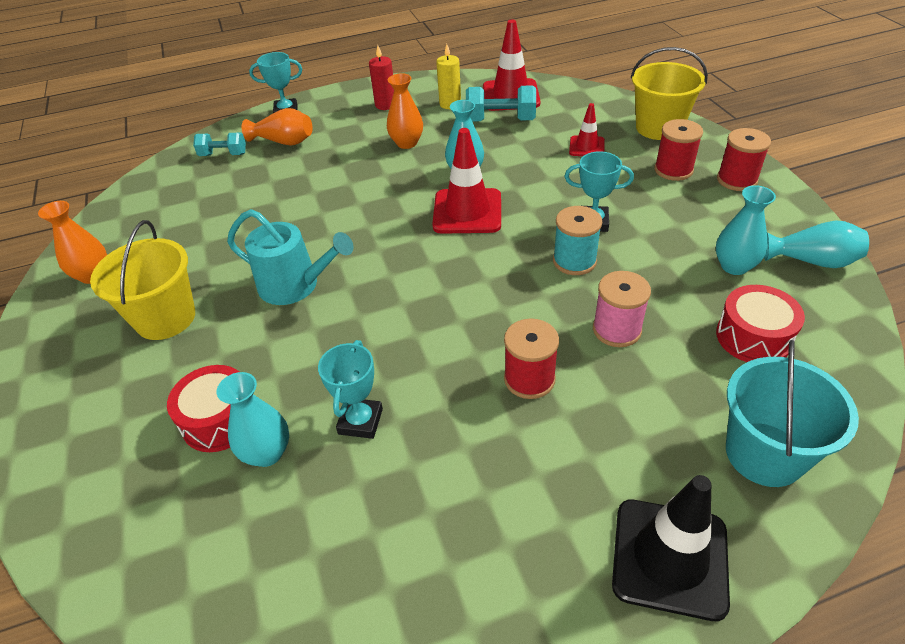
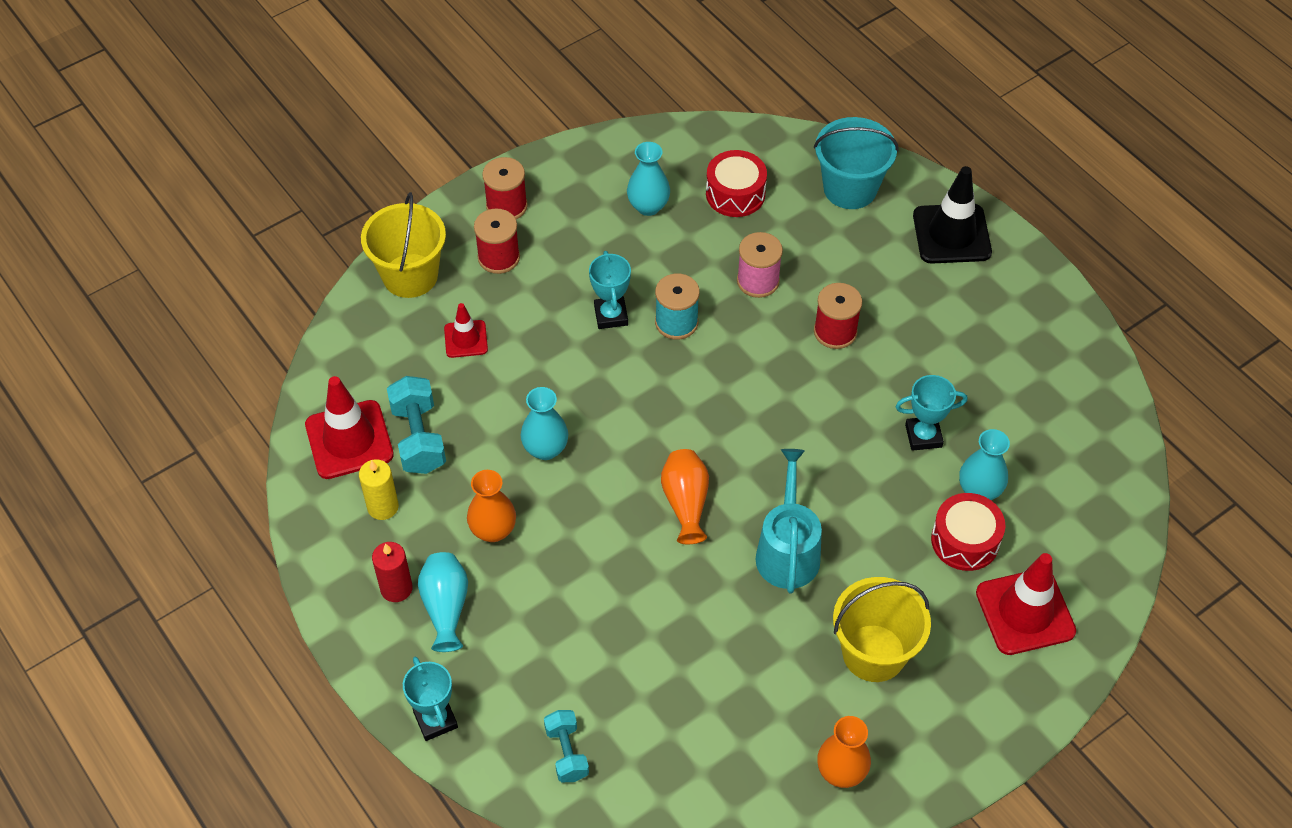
camera: 110 degrees left, 10 degrees up
orange vase [241,108,312,146] -> orange vase moved to [661,449,709,544]
red traffic cone [432,128,501,234] -> red traffic cone moved to [976,553,1076,655]
turquoise vase [764,221,869,268] -> turquoise vase moved to [418,552,468,652]

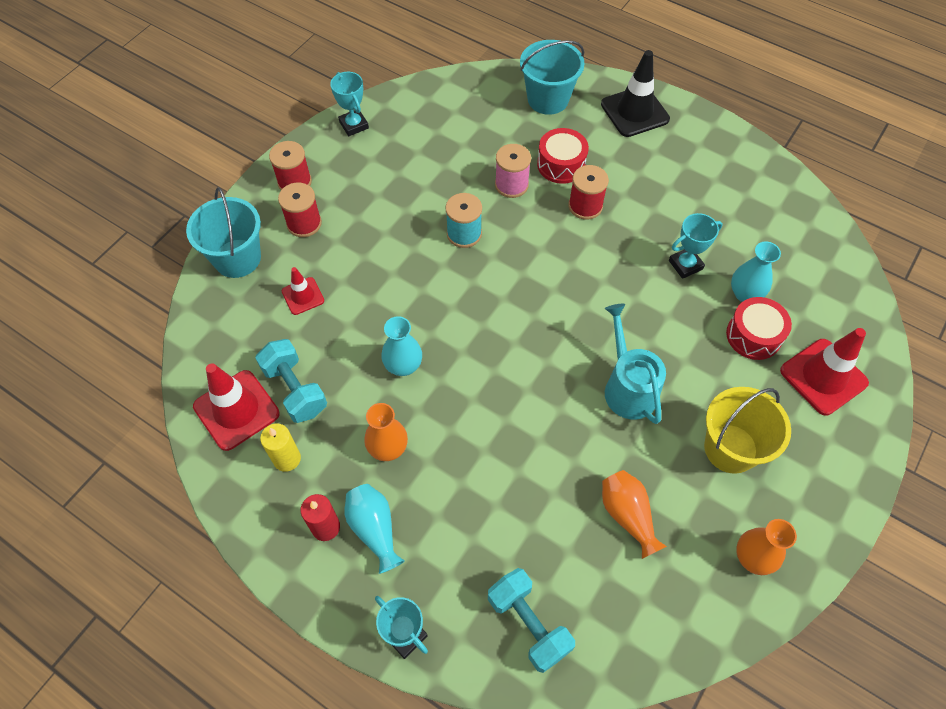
camera: 20 degrees left, 5 degrees up
yellow bucket [361,192,446,298] -> turquoise bucket [186,187,261,278]
turquoise dumbbell [544,710,589,782] -> turquoise dumbbell [488,568,575,673], size x1.54
turquoise trophy [589,251,631,329] -> turquoise trophy moved to [330,72,369,136]
turquoise vase [627,142,670,216] -> none
orange vase [661,449,709,544] -> orange vase moved to [602,470,667,559]
red drum [706,150,767,217] -> red drum moved to [537,128,589,184]

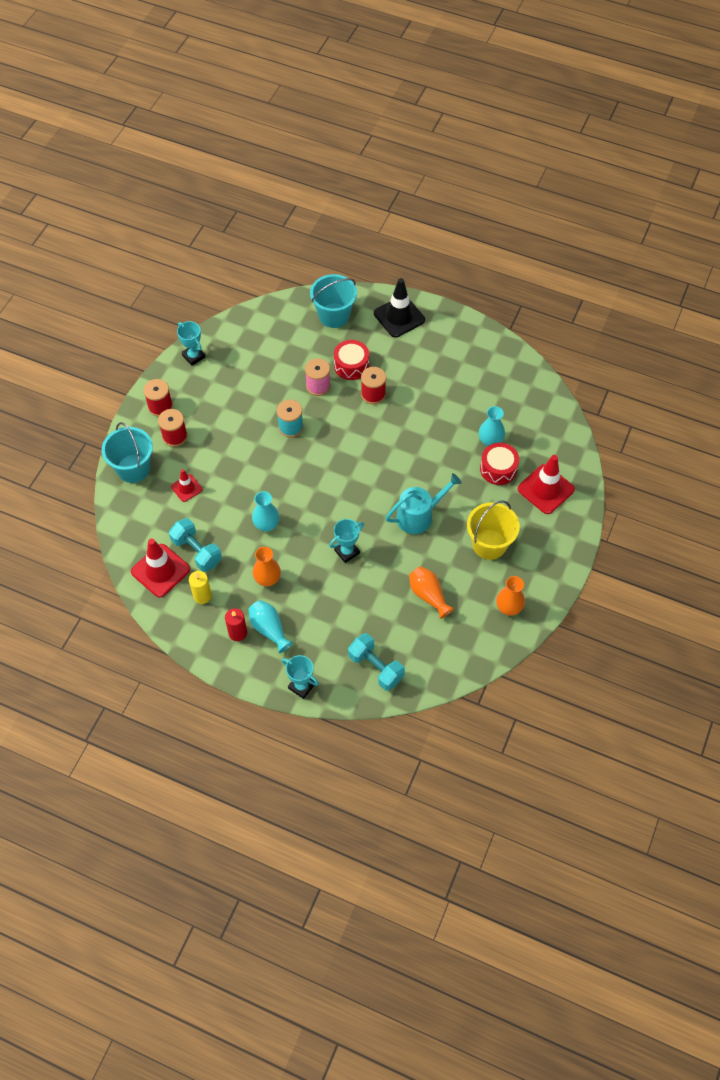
camera: 10 degrees left, 0 degrees up
turquoise watering can [605,304,666,424] -> turquoise watering can turned 90 degrees clockwise [386,473,462,534]
turquoise trophy [669,213,723,279] -> turquoise trophy moved to [329,519,364,563]

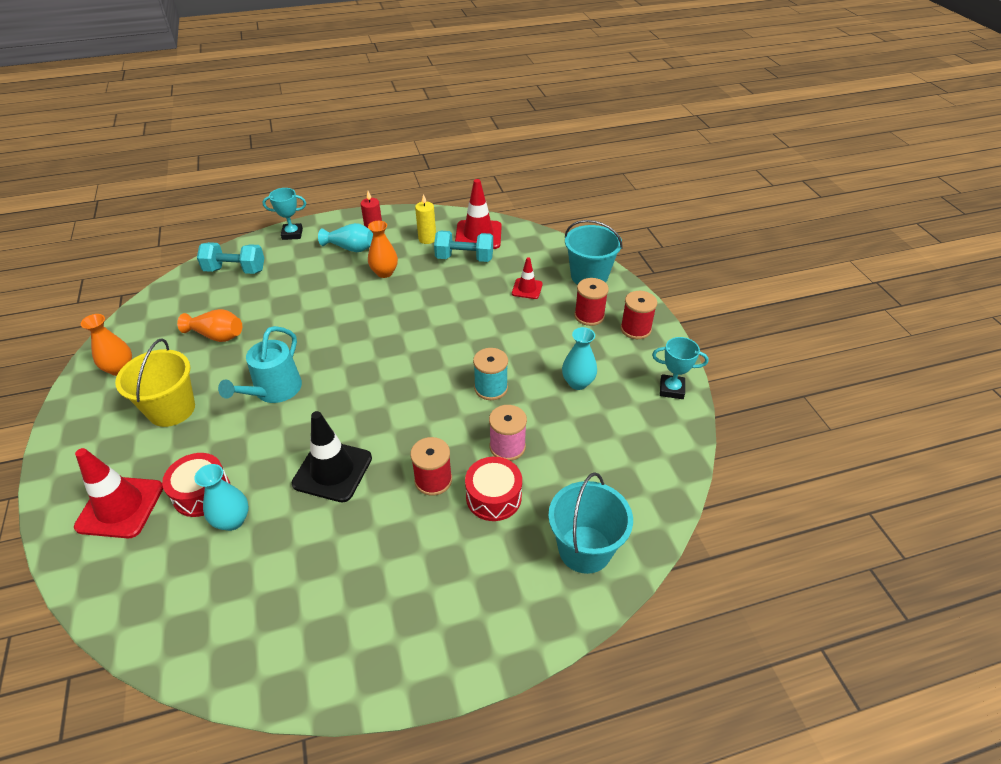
camera: 140 degrees right, 15 degrees down
turquoise vase [252,491,280,531] -> turquoise vase moved to [562,327,597,390]
turquoise trophy [329,519,364,563] -> none
black traffic cone [374,278,425,338] -> black traffic cone moved to [292,411,372,503]

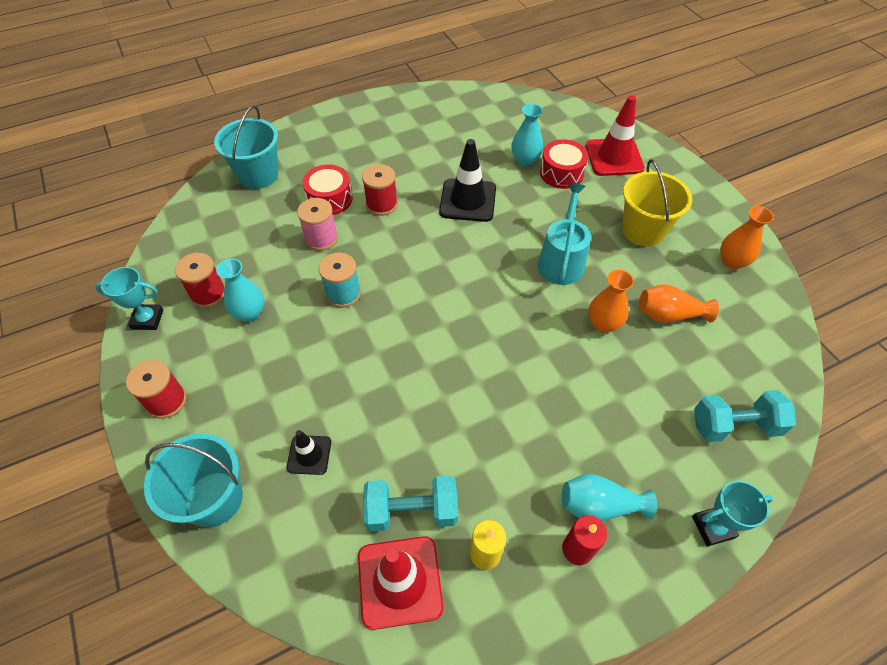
camera: 170 degrees right, 10 degrees up
orange vase [368,221,398,278] -> orange vase moved to [588,270,634,333]
red traffic cone [512,257,543,299] -> black traffic cone [287,430,331,475]
red spool [574,278,609,326] -> red spool moved to [175,253,225,308]

